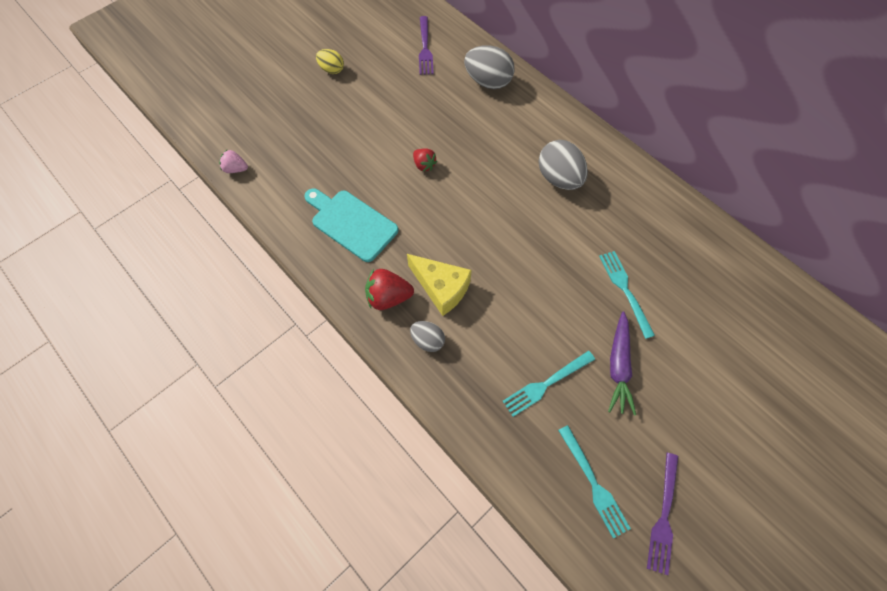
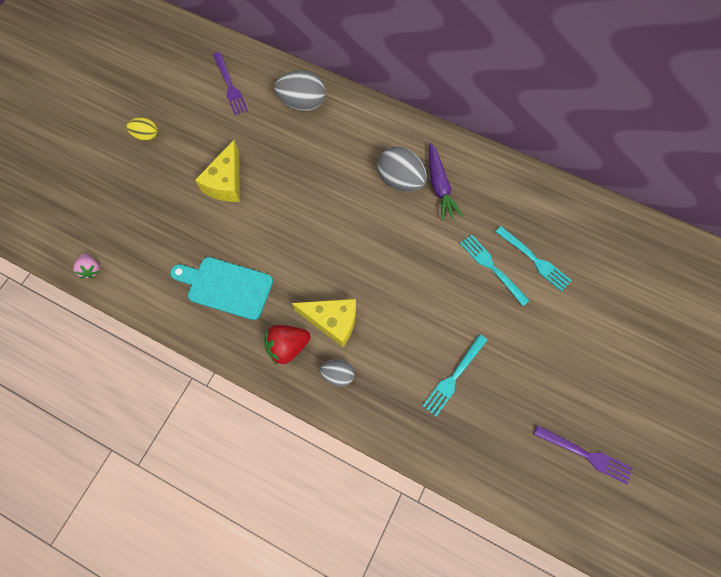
camera: 20 degrees left, 5 degrees up
pink strawberry [219,150,248,173] -> pink strawberry turned 105 degrees counterclockwise [73,253,100,279]
red strawberry [413,149,437,172] -> none
turquoise fork [558,425,631,538] -> turquoise fork moved to [495,226,572,292]
purple carrot [608,311,636,416] -> purple carrot moved to [429,143,463,221]
purple fork [647,453,678,575] -> purple fork turned 60 degrees counterclockwise [534,425,633,485]
none -> yellow cheese [195,140,240,202]

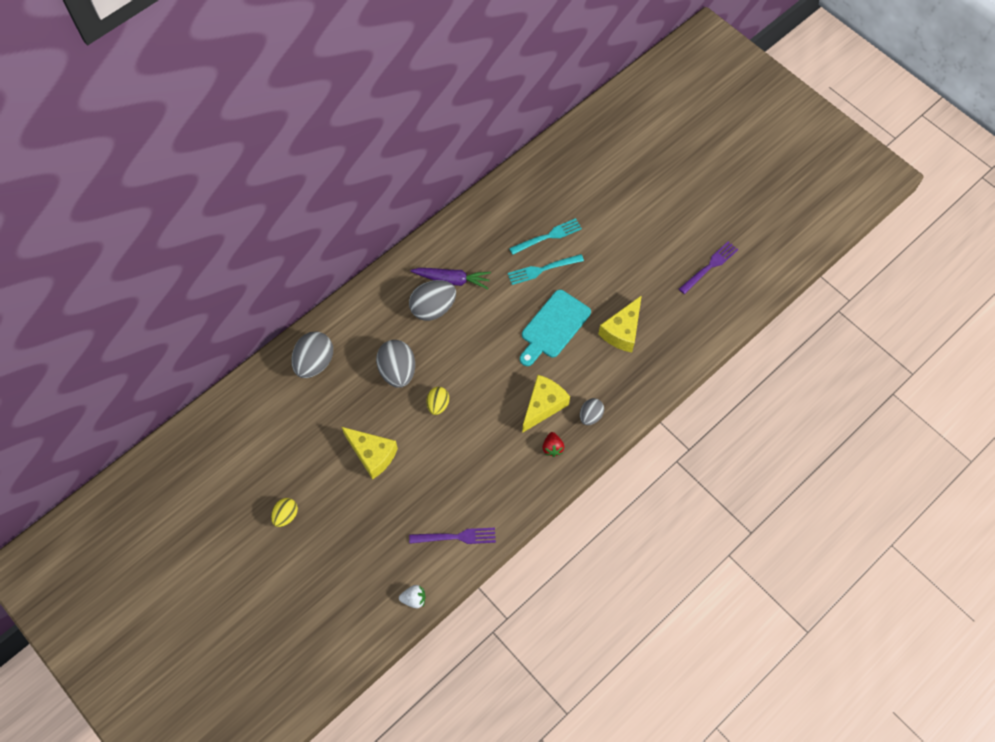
camera: 70 degrees left, 5 degrees down
pink strawberry [73,253,100,279] -> white strawberry [399,585,425,608]
turquoise cutting board [170,257,273,320] -> turquoise cutting board moved to [520,290,591,366]
purple fork [213,52,248,115] -> purple fork moved to [409,528,496,544]
red strawberry [264,325,310,365] -> red strawberry [543,432,564,457], size x0.63
turquoise fork [423,334,487,416] -> yellow cheese [598,295,642,352]
none -> grey egg [376,340,415,388]
none -> yellow egg [426,387,449,415]

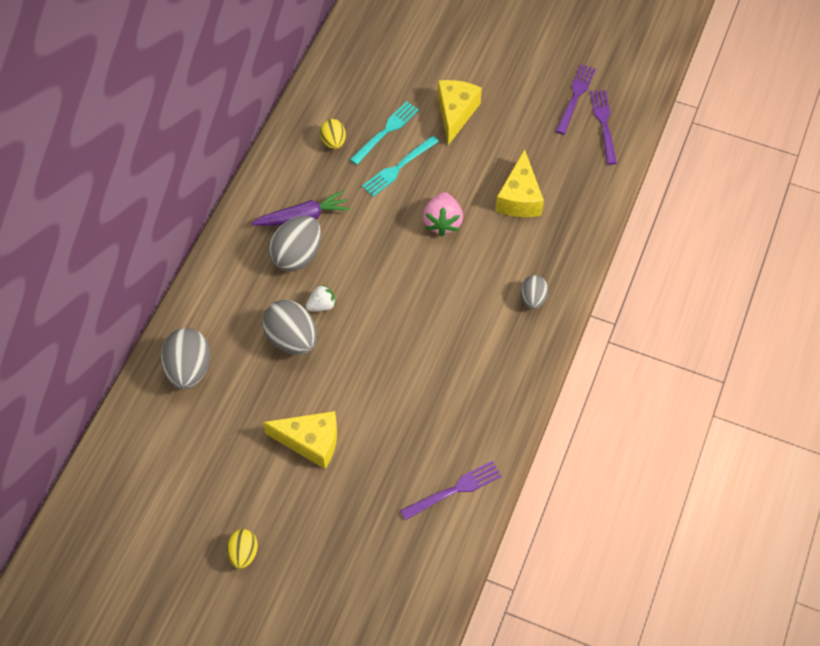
camera: 25 degrees left, 5 degrees down
white strawberry [399,585,425,608] -> white strawberry moved to [305,284,336,311]
yellow egg [426,387,449,415] -> yellow egg moved to [320,119,346,149]
turquoise cutting board [520,290,591,366] -> pink strawberry [423,192,463,236]
yellow cheese [522,375,570,433] -> yellow cheese moved to [437,80,482,145]
red strawberry [543,432,564,457] -> none
none -> purple fork [590,90,617,165]

